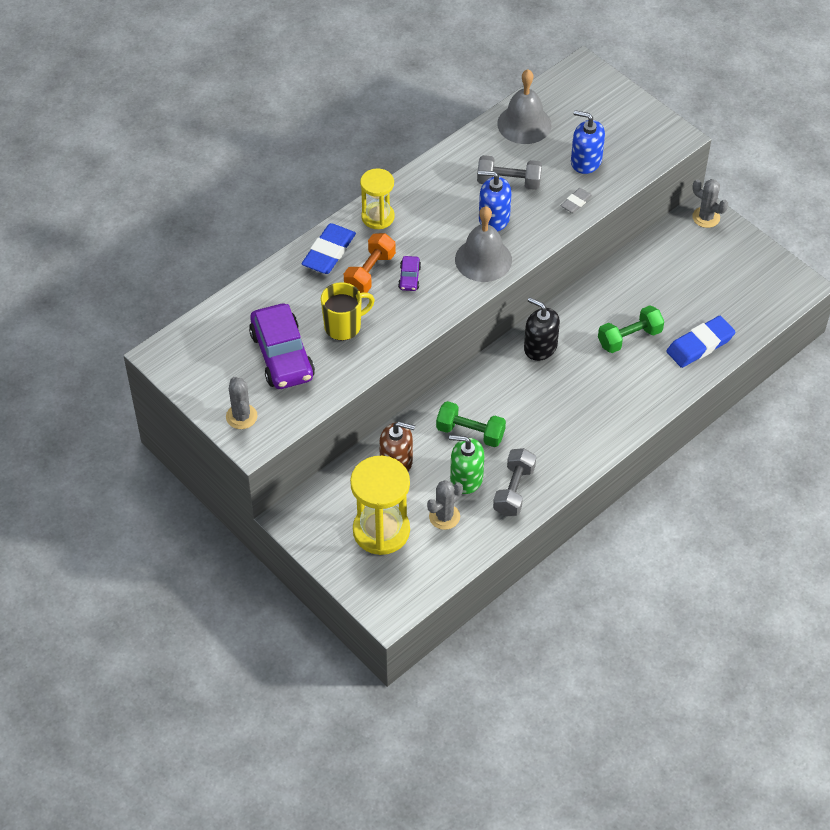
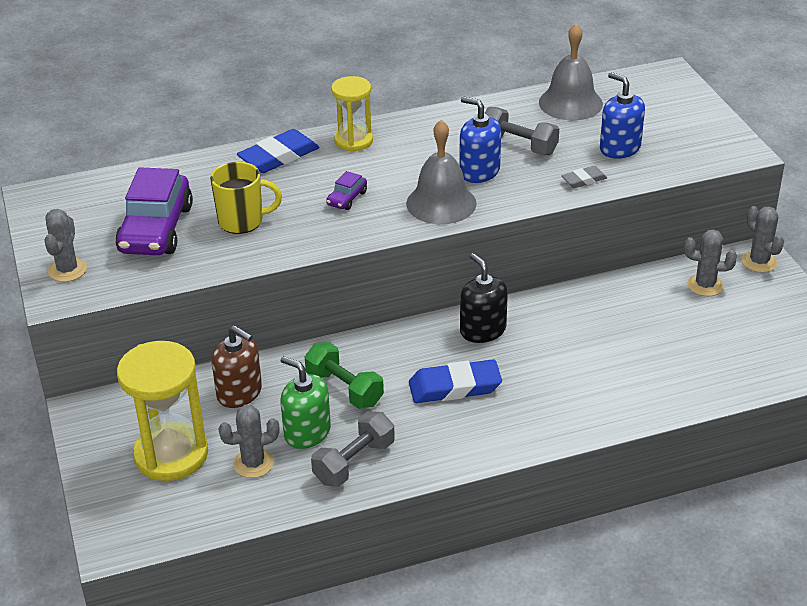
camera: 25 degrees right, 15 degrees down
orange dumbbell [344,233,396,293] -> none
green dumbbell [598,305,664,353] -> none
blue eraser [666,316,735,368] -> blue eraser moved to [409,359,502,403]
none -> grey cactus [684,229,737,296]

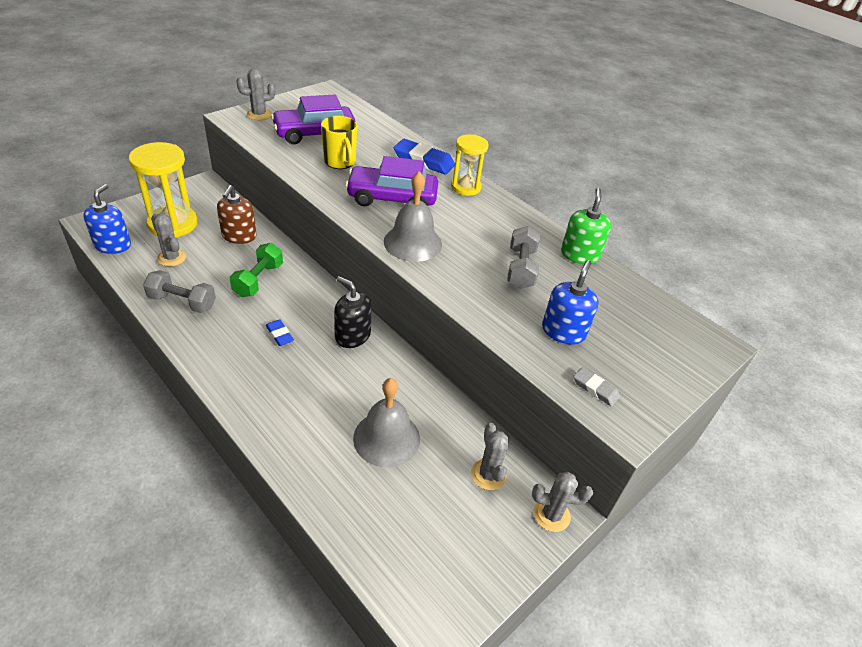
camera: 60 degrees right, 5 degrees up
green soap dispenser [280,356,331,449] -> green soap dispenser moved to [561,188,611,264]
purple car [326,171,367,210] -> purple car [345,156,438,206], size x2.26
blue eraser [409,359,502,403] -> blue eraser [266,319,294,346], size x0.54
blue soap dispenser [459,96,501,183] -> blue soap dispenser moved to [83,184,131,254]
black soap dispenser [460,253,508,343] -> black soap dispenser turned 90 degrees counterclockwise [334,276,372,348]
grey bell [539,23,603,120] -> grey bell moved to [353,378,420,467]
grey eraser [562,166,607,188] -> grey eraser moved to [574,367,620,407]
grey cactus [742,206,784,273] -> grey cactus turned 60 degrees clockwise [532,472,593,532]

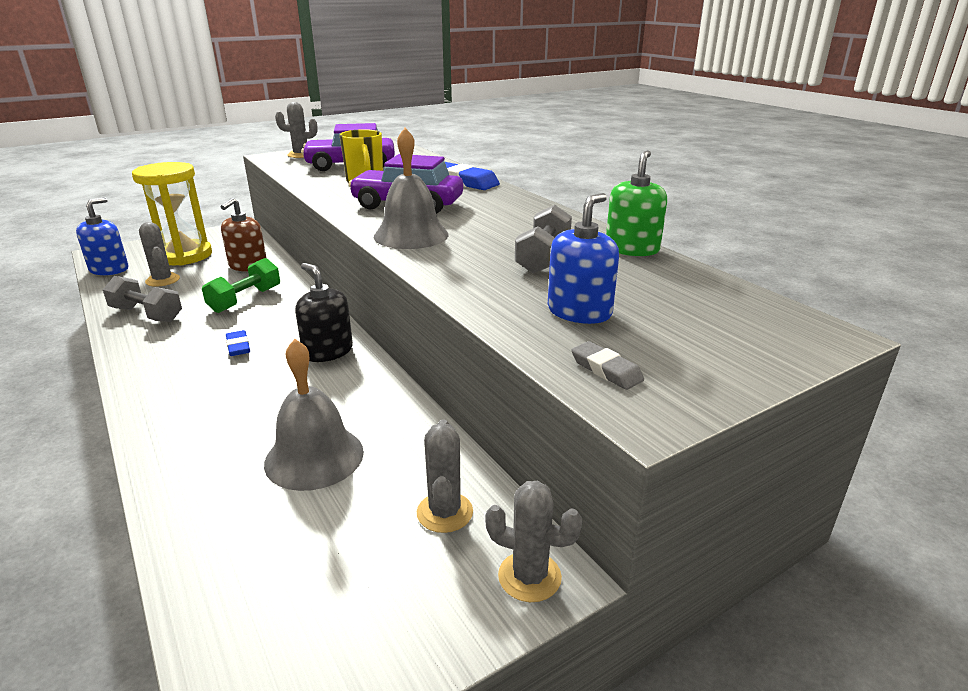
camera: 15 degrees right, 15 degrees down
yellow hourglass [451,134,489,196] -> none

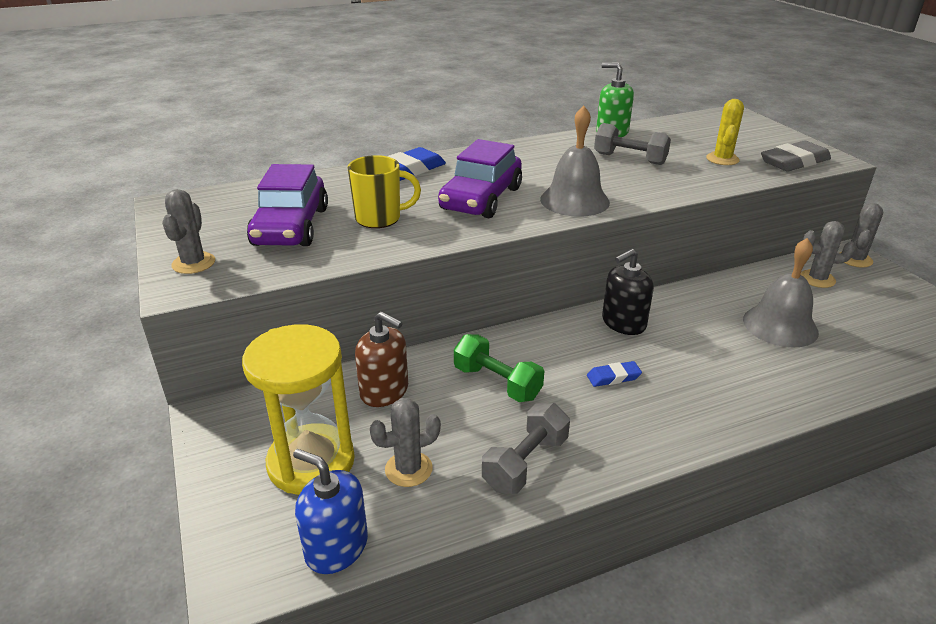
camera: 80 degrees left, 5 degrees up
blue soap dispenser [548,193,619,324] -> yellow cactus [706,99,744,165]
grey eraser [571,341,644,390] -> grey eraser [761,141,831,172], size x1.86

